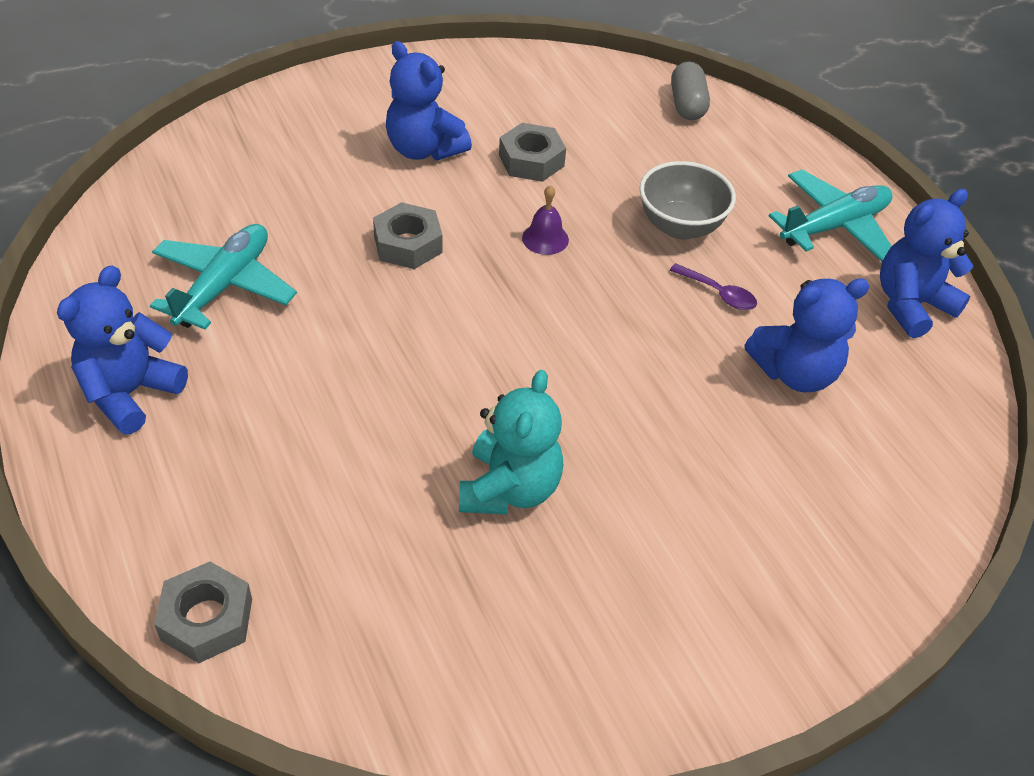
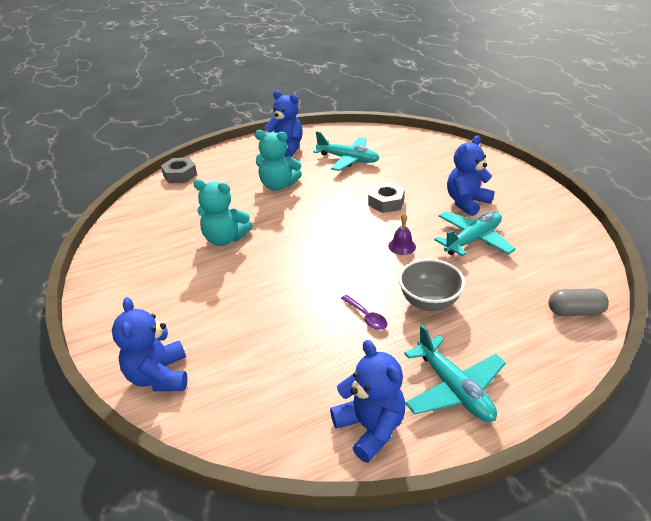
camera: 95 degrees right, 10 degrees down
grey nut [499,123,566,182] -> turquoise plane [434,211,516,257]
purple spoon [670,263,757,310] -> purple spoon turned 75 degrees counterclockwise [341,295,387,330]
blue teddy bear [744,278,870,392] -> blue teddy bear moved to [112,297,188,391]
none -> turquoise teddy bear [255,130,302,191]

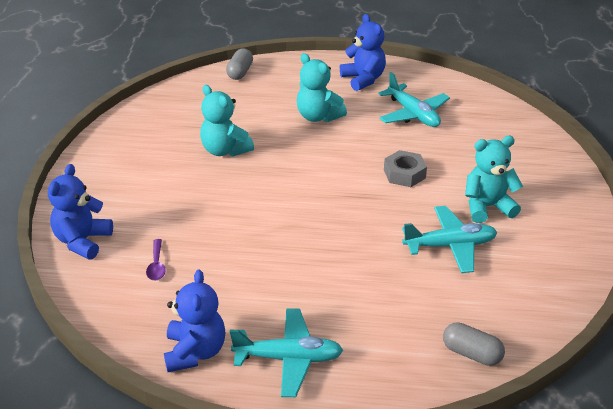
camera: 30 degrees right, 0 degrees up
grey nut [161,158,197,183] -> grey capsule [226,48,253,80]
purple spoon [341,295,387,330] -> purple spoon moved to [146,239,166,281]
purple bell [388,213,416,255] -> none
grey bowl [399,259,465,311] -> none
turquoise plane [404,325,506,422] -> turquoise plane turned 90 degrees counterclockwise [230,308,343,397]
blue teddy bear [447,135,495,216] -> turquoise teddy bear [465,136,523,223]

